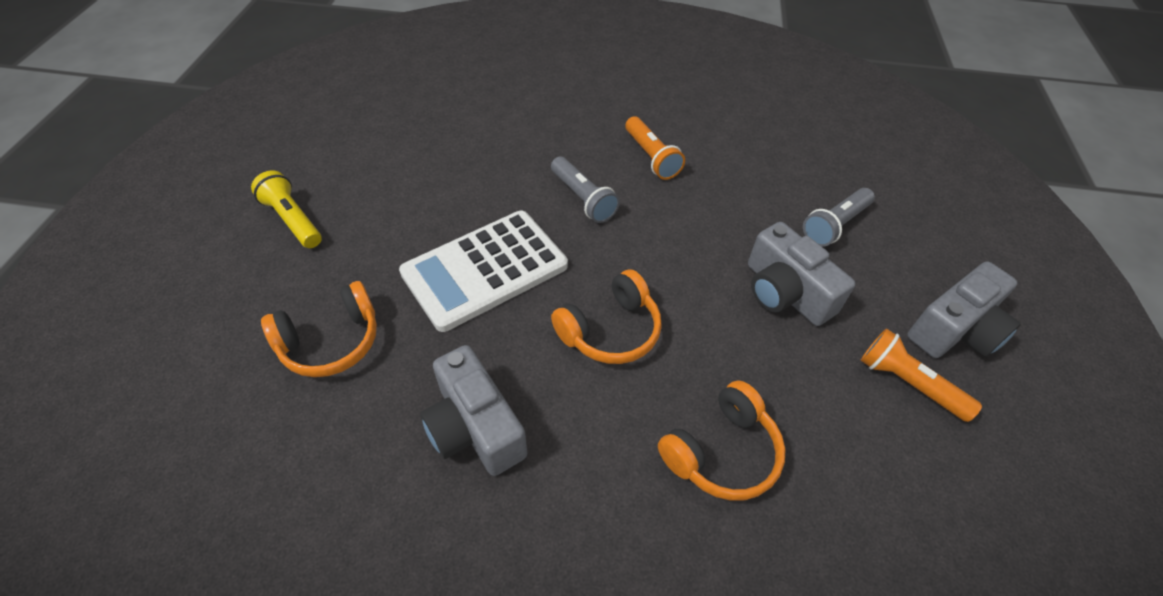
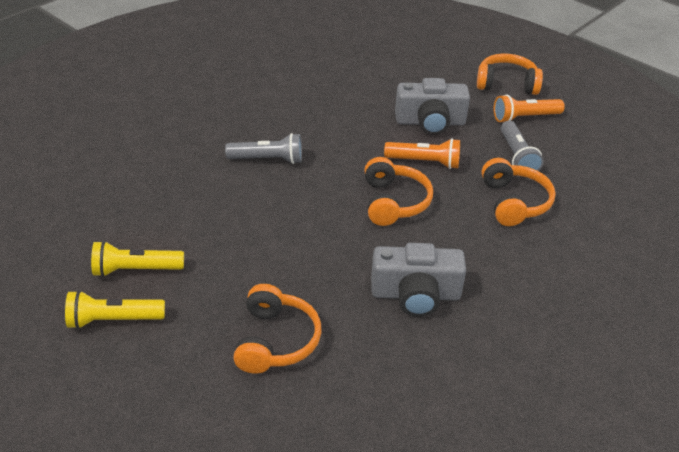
camera: 55 degrees left, 10 degrees down
white calculator [399,211,568,332] -> none
orange flashlight [625,116,685,180] -> orange flashlight moved to [384,138,460,169]
grey flashlight [803,188,875,247] -> grey flashlight moved to [501,121,544,171]
grey camera [907,261,1021,358] -> orange headphones [477,54,543,95]
none -> yellow flashlight [91,241,184,277]

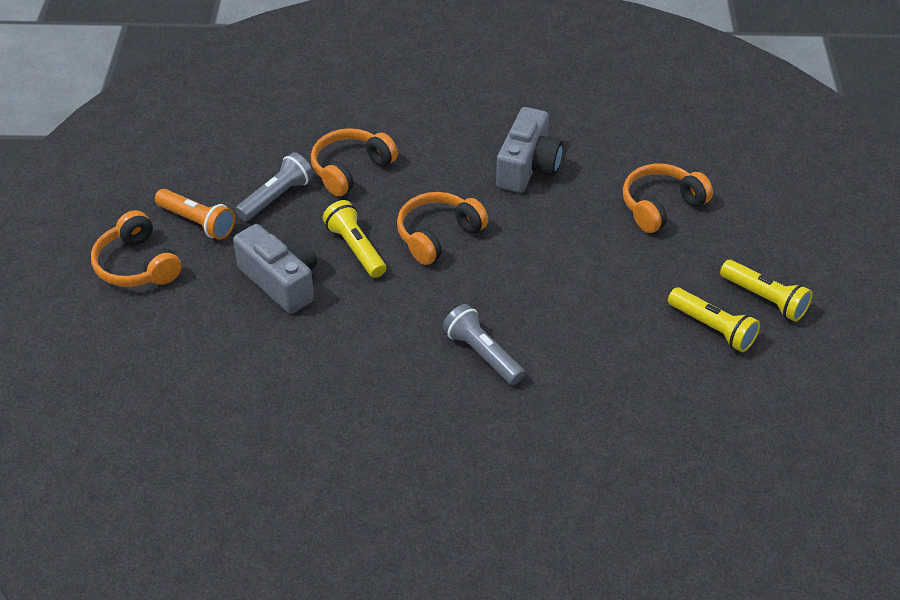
camera: 130 degrees left, 5 degrees up
grey camera [371,243,466,317] -> grey camera turned 60 degrees clockwise [496,107,563,193]
orange flashlight [384,138,460,169] -> yellow flashlight [323,200,386,278]

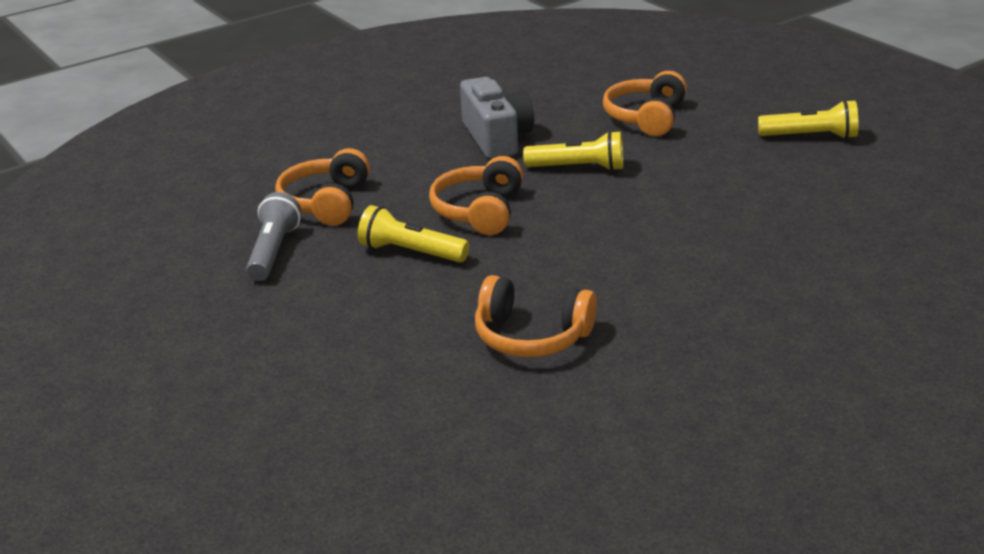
camera: 35 degrees left, 15 degrees down
orange headphones [91,210,181,287] -> orange headphones moved to [475,275,597,357]
orange flashlight [155,189,235,240] -> none
grey camera [233,224,317,314] -> none
grey flashlight [443,304,525,385] -> none
yellow flashlight [668,288,760,352] -> yellow flashlight moved to [523,131,623,171]

